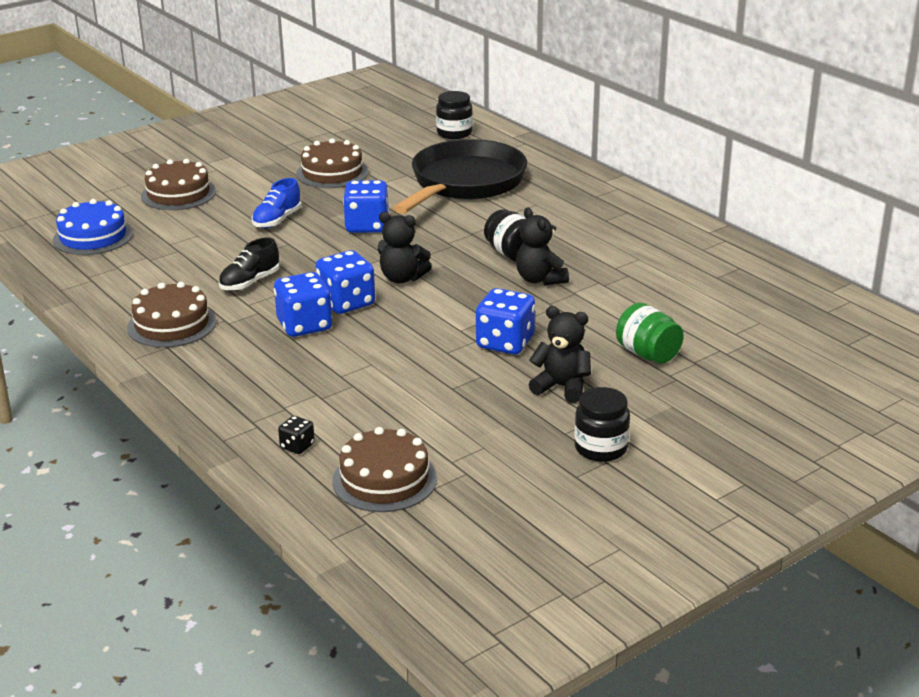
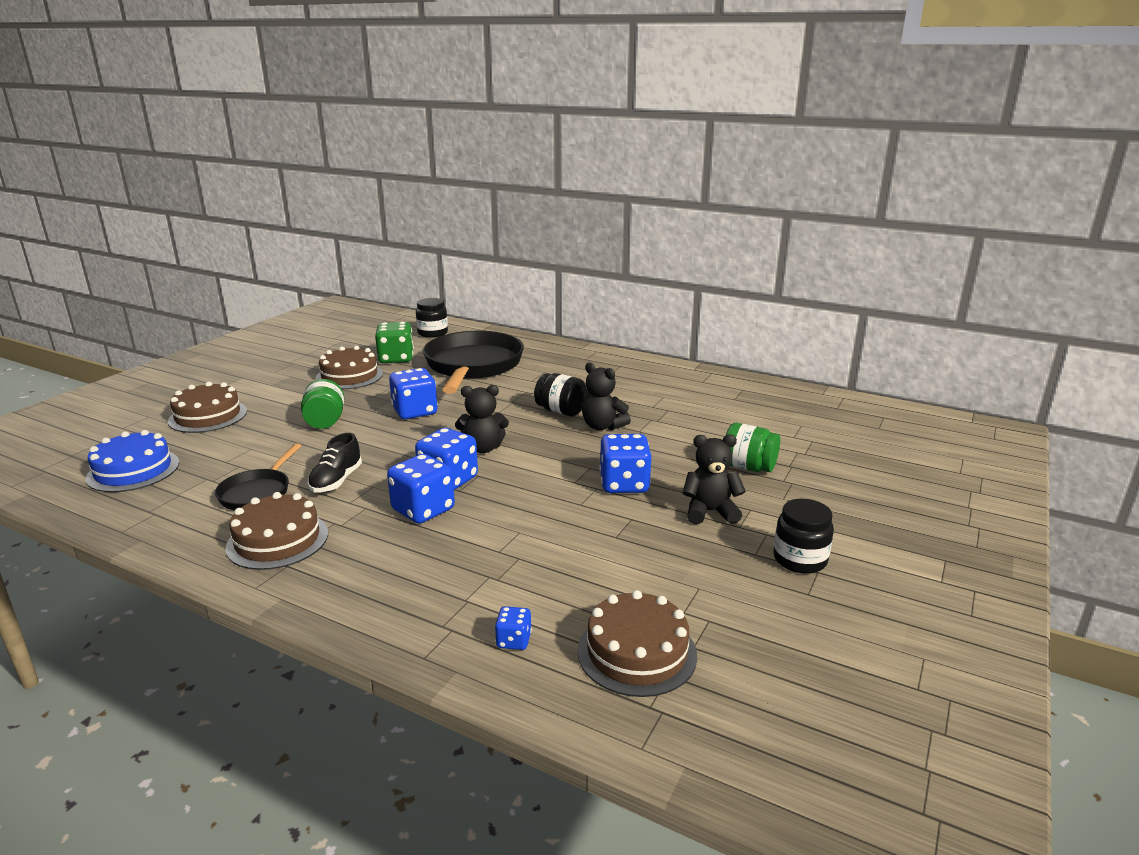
camera: 25 degrees left, 5 degrees down
blue shoe [252,178,301,228] -> green jar [301,379,344,429]
black dice [278,416,315,454] -> blue dice [495,606,532,650]
none -> black pan [215,443,301,510]
none -> green dice [375,322,414,363]

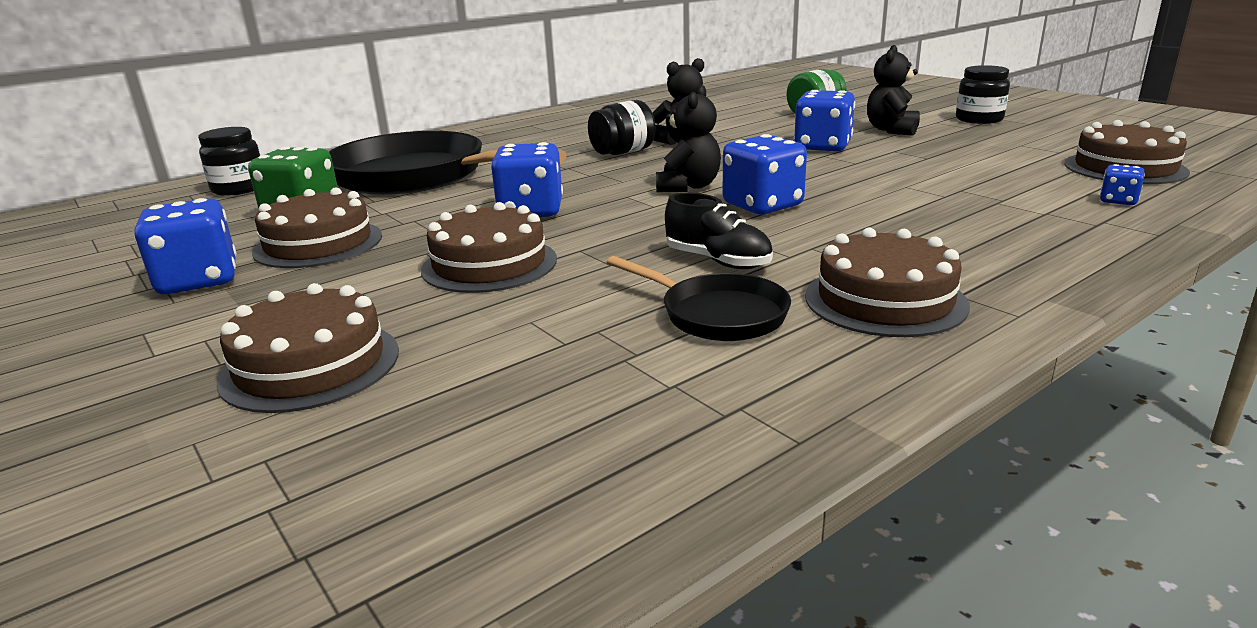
camera: 65 degrees left, 0 degrees up
blue cake [86,430,179,492] -> none
green jar [301,379,344,429] -> brown cake [421,202,557,293]
blue dice [387,454,455,523] -> blue dice moved to [134,198,237,294]

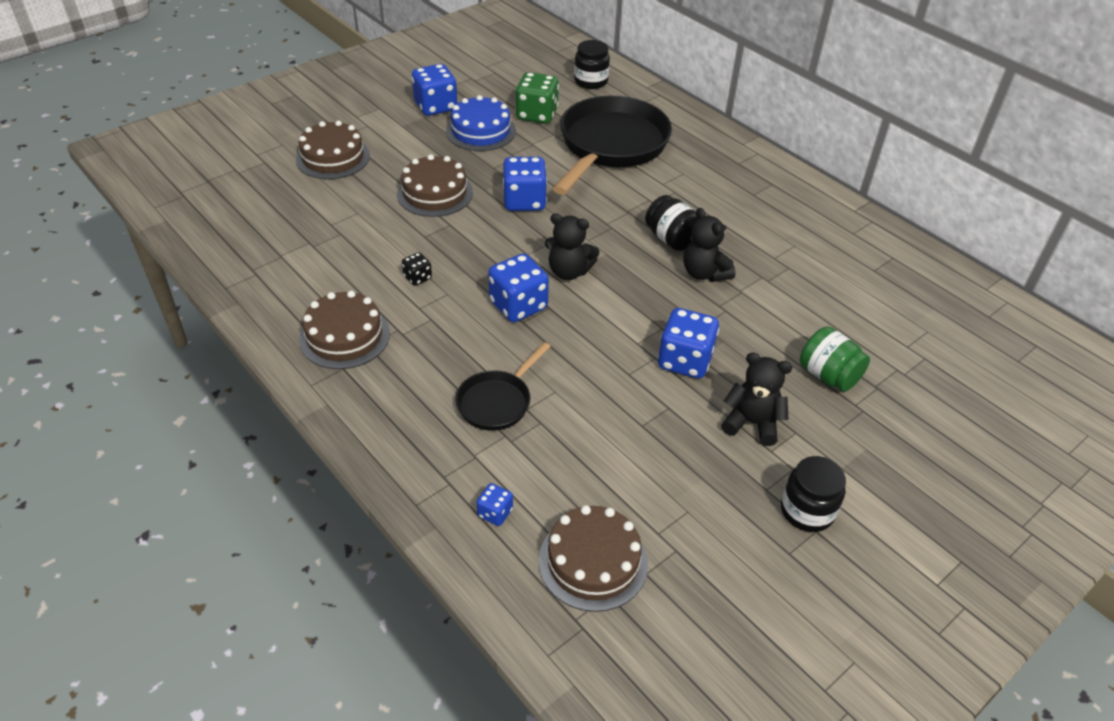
camera: 85 degrees right, 20 degrees up
brown cake [252,187,382,268] -> blue cake [446,95,516,151]
black pan [606,256,791,341] -> black pan moved to [455,342,551,431]
black shoe [665,193,773,269] -> black dice [402,252,432,286]

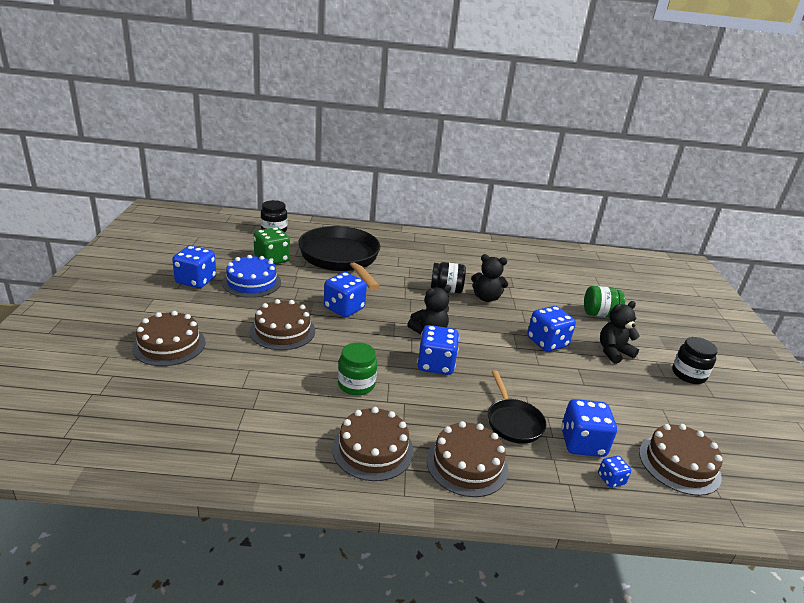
camera: 50 degrees left, 15 degrees down
black dice [402,252,432,286] -> green jar [338,342,377,396]
none -> brown cake [427,421,508,497]
none -> blue dice [561,399,617,457]

